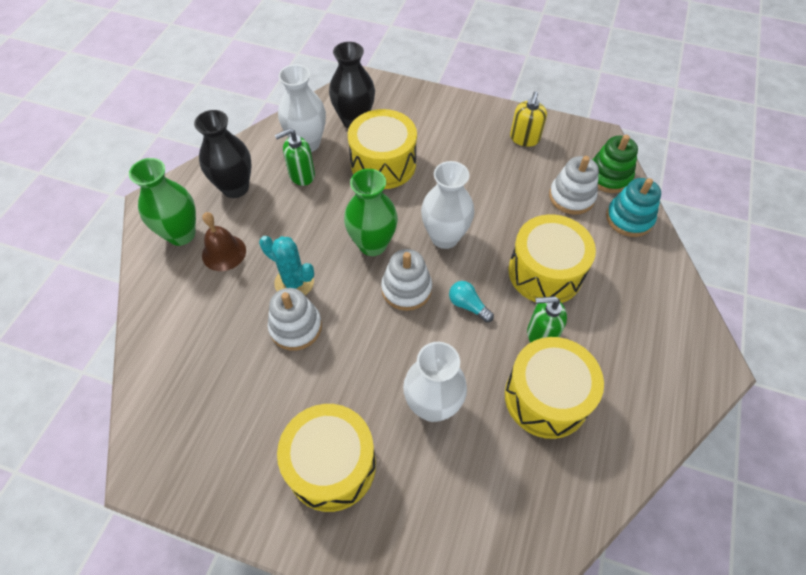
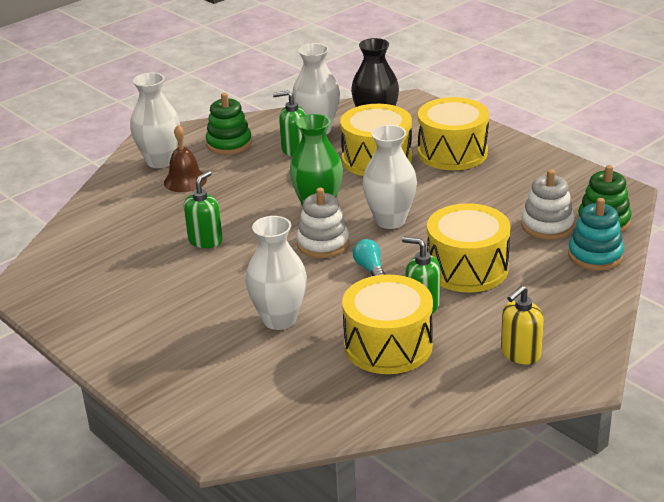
camera: 30 degrees right, 25 degrees down
green vase [129,158,196,246] -> white vase [130,73,180,168]
black vase [194,110,251,198] -> green stacking toy [206,93,252,155]
turquoise cactus [259,236,314,295] -> none
white stacking toy [268,288,322,351] -> green soap dispenser [184,171,223,248]
yellow drum [277,404,376,512] -> yellow drum moved to [418,97,489,170]
yellow soap dispenser [510,92,547,147] -> yellow soap dispenser moved to [501,285,544,365]

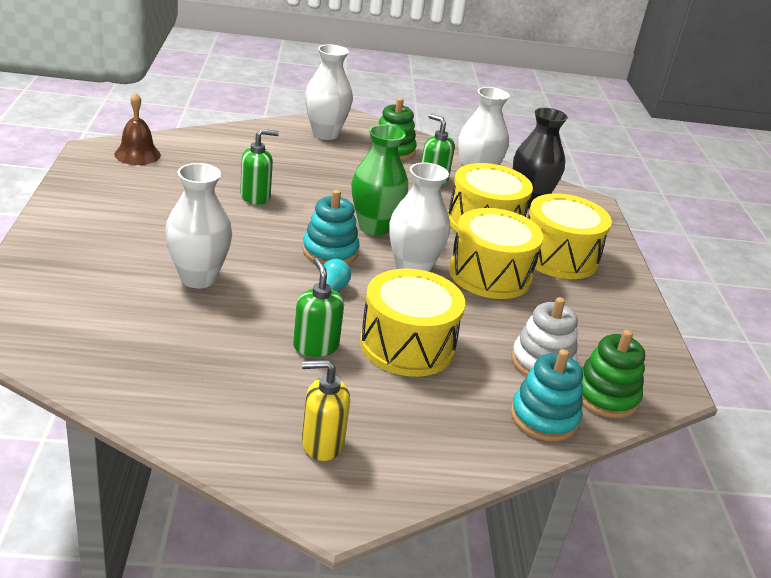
camera: 35 degrees right, 0 degrees up
brown bell [164,125,207,192] -> brown bell moved to [114,92,161,165]
white stacking toy [296,188,349,258] -> turquoise stacking toy [302,190,359,265]
yellow drum [342,275,433,374] -> yellow drum moved to [449,208,543,299]

